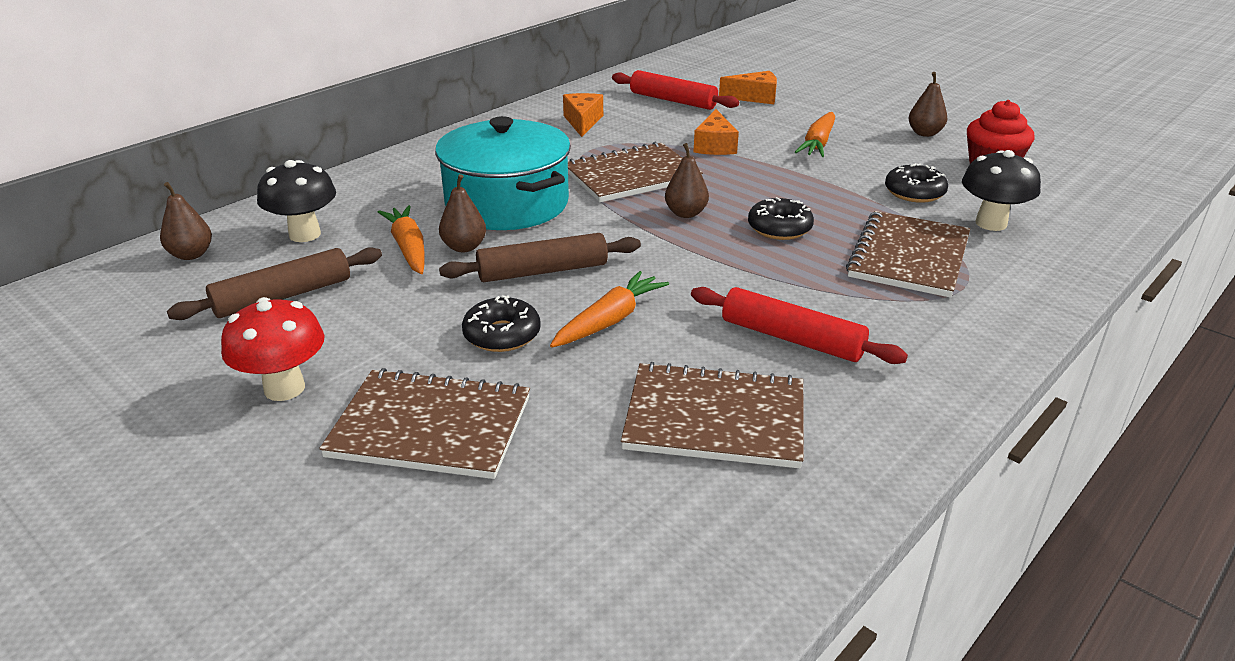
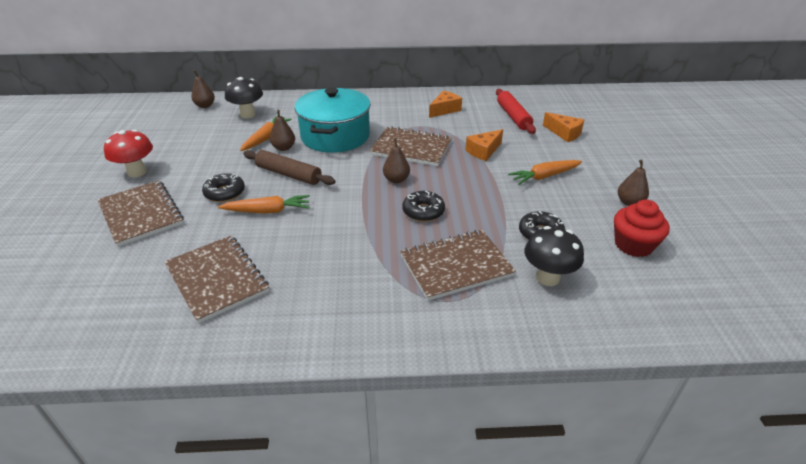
camera: 45 degrees right, 5 degrees up
brown rolling pin [167,247,382,320] -> none
red rolling pin [691,287,908,364] -> none

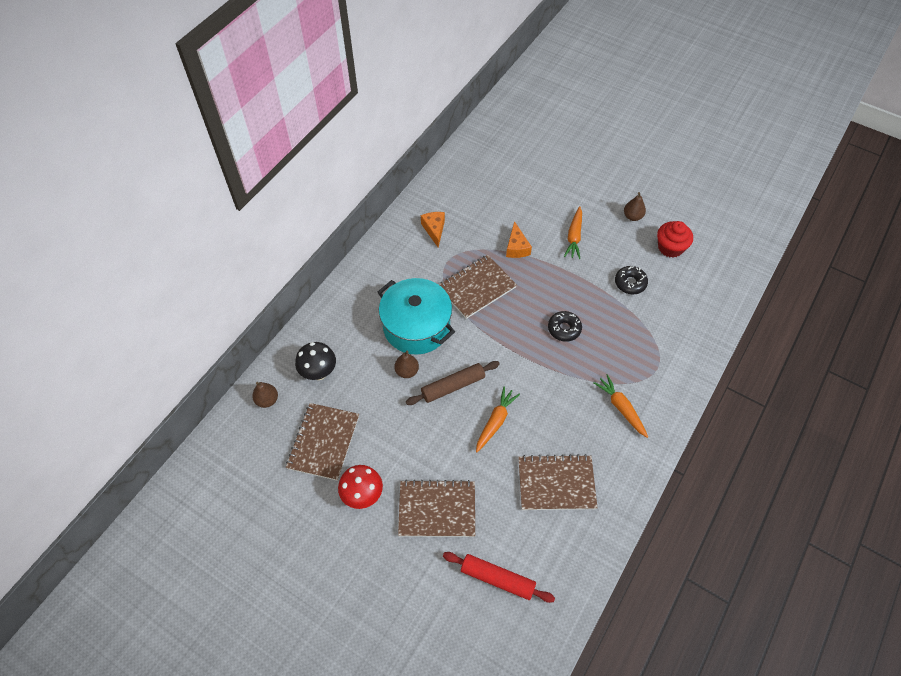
camera: 55 degrees left, 20 degrees up
black donut [202,173,245,202] -> none
orange carrot [240,116,291,151] -> orange carrot moved to [594,374,648,438]
brown pear [383,138,410,183] -> none
brown notebook [400,230,516,301] -> brown notebook moved to [286,403,359,481]
red rolling pin [496,89,536,134] -> red rolling pin moved to [443,552,555,603]
black mushroom [524,226,584,286] -> none
orange cheese [543,112,584,142] -> none

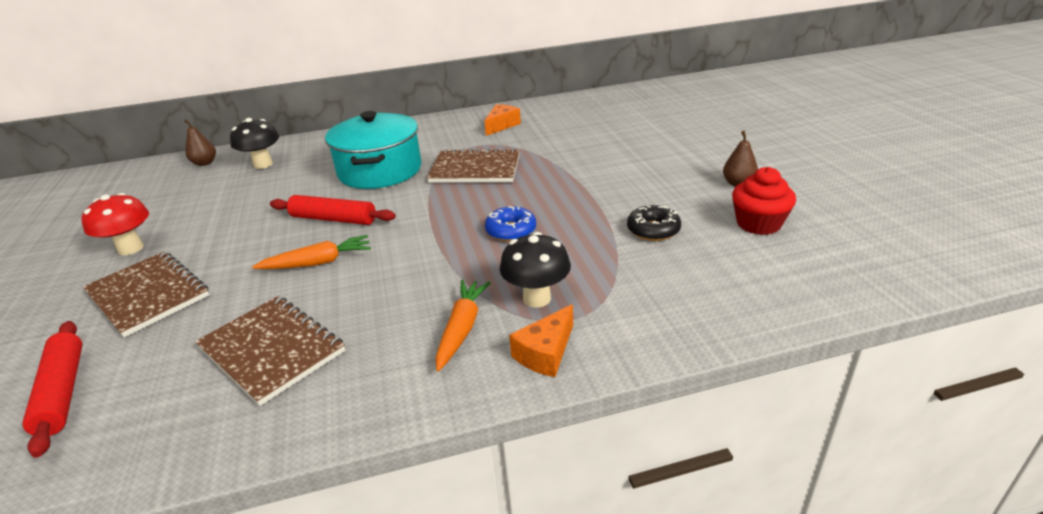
camera: 45 degrees right, 25 degrees down
brown notebook [286,403,359,481] -> none
brown pear [394,351,419,378] -> none
brown rolling pin [406,361,500,405] -> red rolling pin [270,195,396,225]
orange cheese [506,221,532,258] -> orange cheese moved to [509,304,573,377]
black donut [548,311,582,342] -> blue donut [485,206,536,241]
orange carrot [564,206,582,259] -> none
none -> black mushroom [500,232,571,308]

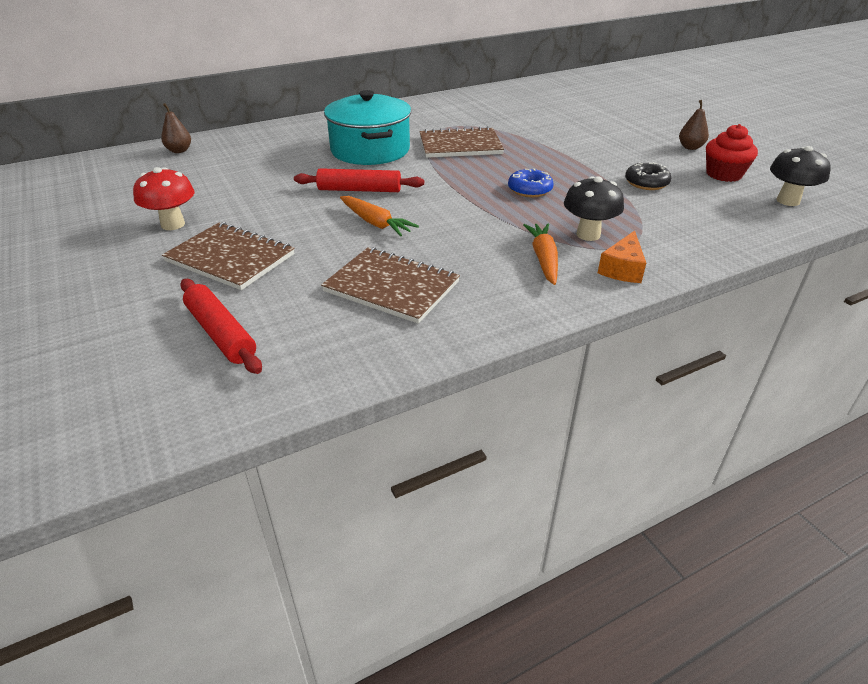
camera: 15 degrees left, 5 degrees up
black mushroom [230,118,279,169] -> black mushroom moved to [770,146,831,206]
orange carrot [252,235,371,269] -> orange carrot turned 75 degrees clockwise [340,196,419,236]
orange cheese [484,104,521,136] -> none

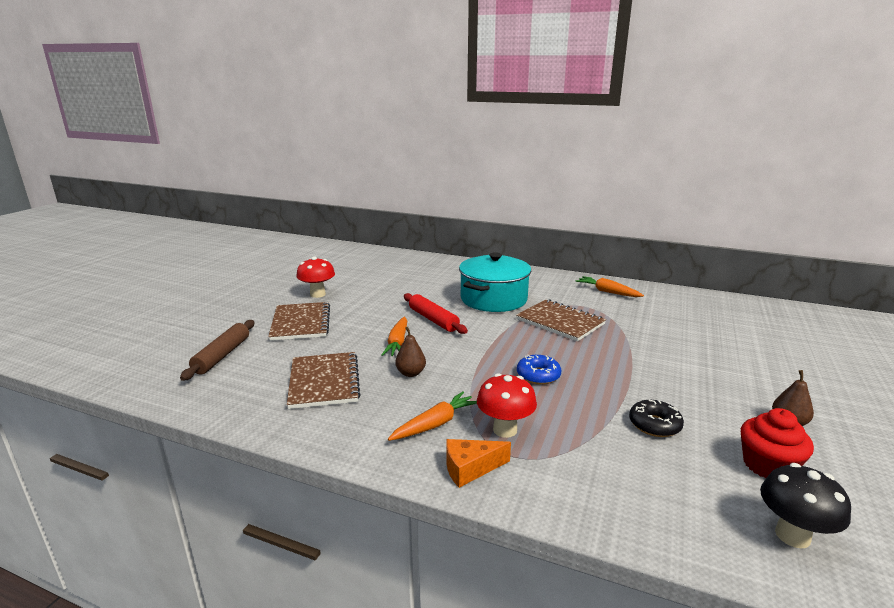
camera: 50 degrees right, 15 degrees down
brown pear [161,103,191,153] -> brown pear moved to [395,327,426,377]
red rolling pin [180,279,262,374] -> brown rolling pin [180,320,254,381]
black mushroom [564,176,624,241] -> red mushroom [477,373,537,438]
none -> orange carrot [576,276,644,297]

